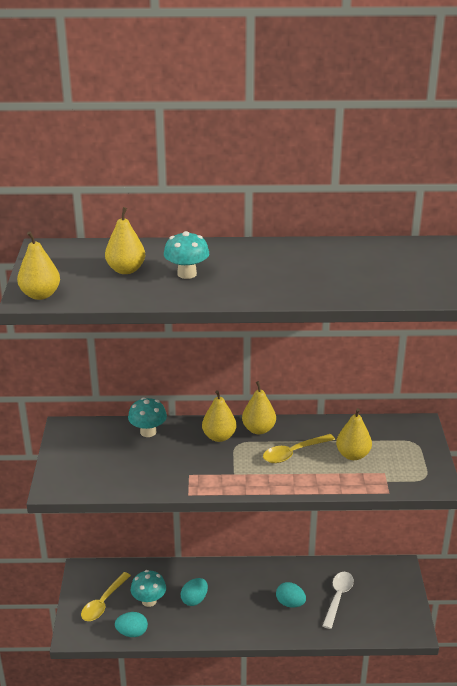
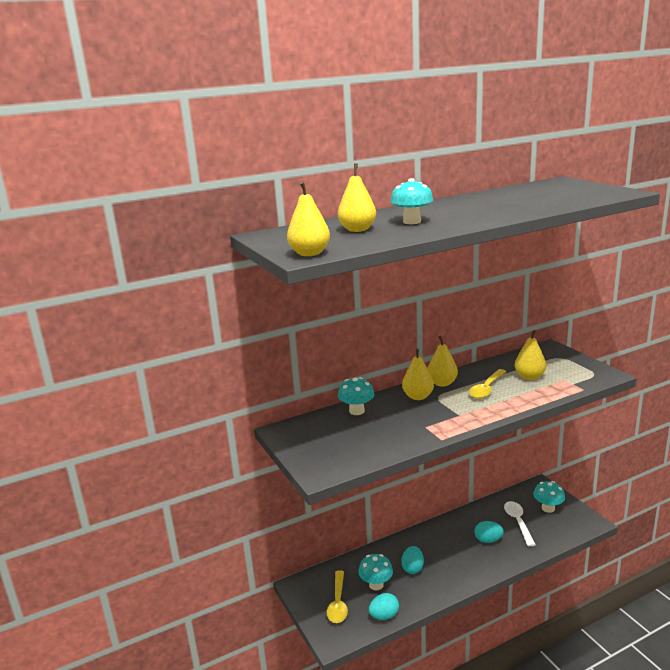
camera: 25 degrees left, 10 degrees down
none -> turquoise mushroom [533,481,565,513]

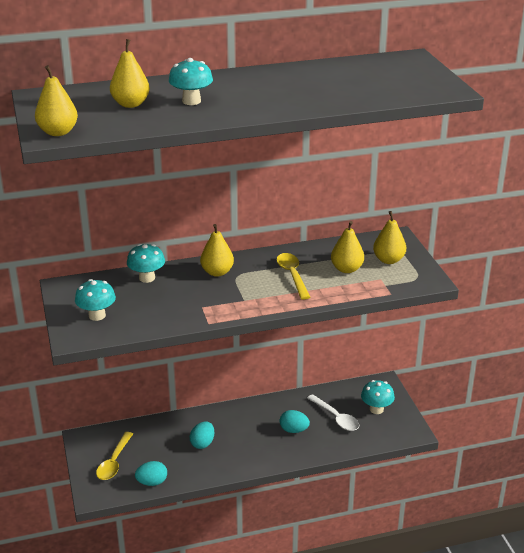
camera: 10 degrees right, 10 degrees up
turquoise mushroom [358,554,393,590] -> turquoise mushroom moved to [75,279,116,321]
yellow pear [427,336,458,387] -> yellow pear moved to [373,211,406,264]
yellow spoon [469,369,506,399] -> yellow spoon turned 120 degrees clockwise [277,253,310,300]
white spoon [504,501,536,546] -> white spoon turned 135 degrees clockwise [307,394,359,431]

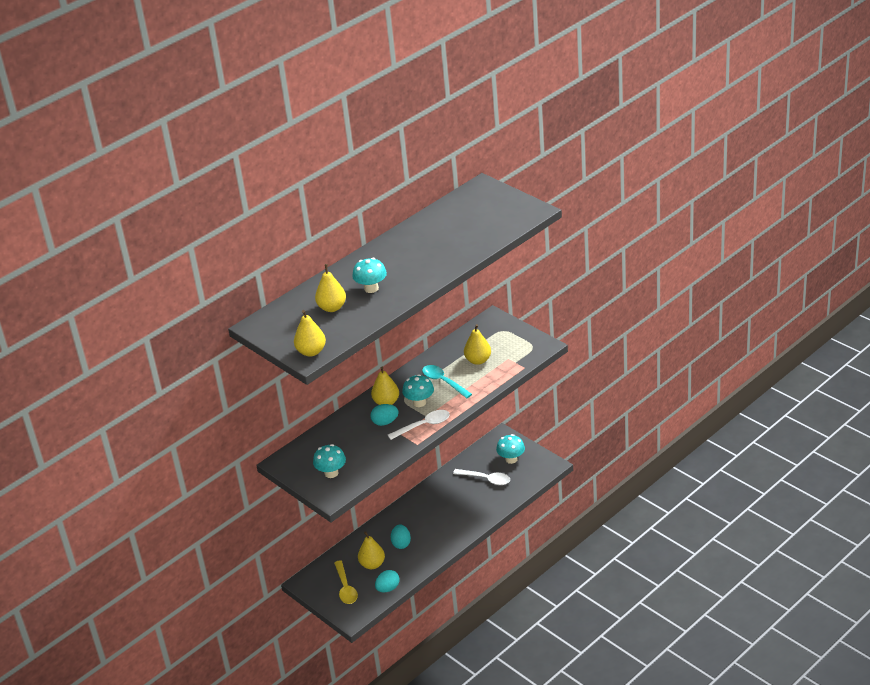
camera: 25 degrees left, 5 degrees up
turquoise mushroom [127,244,165,283] -> turquoise mushroom moved to [402,374,434,407]
yellow spoon [277,253,310,300] -> turquoise spoon [422,365,472,398]
turquoise egg [280,410,310,433] -> turquoise egg moved to [370,404,399,426]
yellow pear [373,211,406,264] -> yellow pear moved to [358,531,385,569]
none -> white spoon [388,410,450,440]

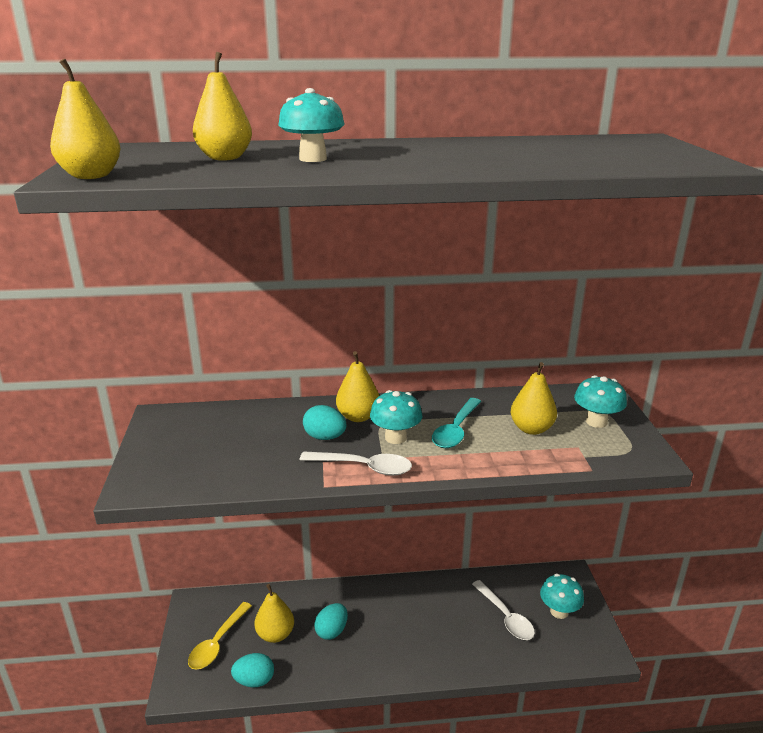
camera: 35 degrees right, 10 degrees down
turquoise mushroom [313,444,346,478] -> turquoise mushroom moved to [574,375,627,428]
turquoise spoon [422,365,472,398] -> turquoise spoon turned 150 degrees counterclockwise [432,398,482,448]

